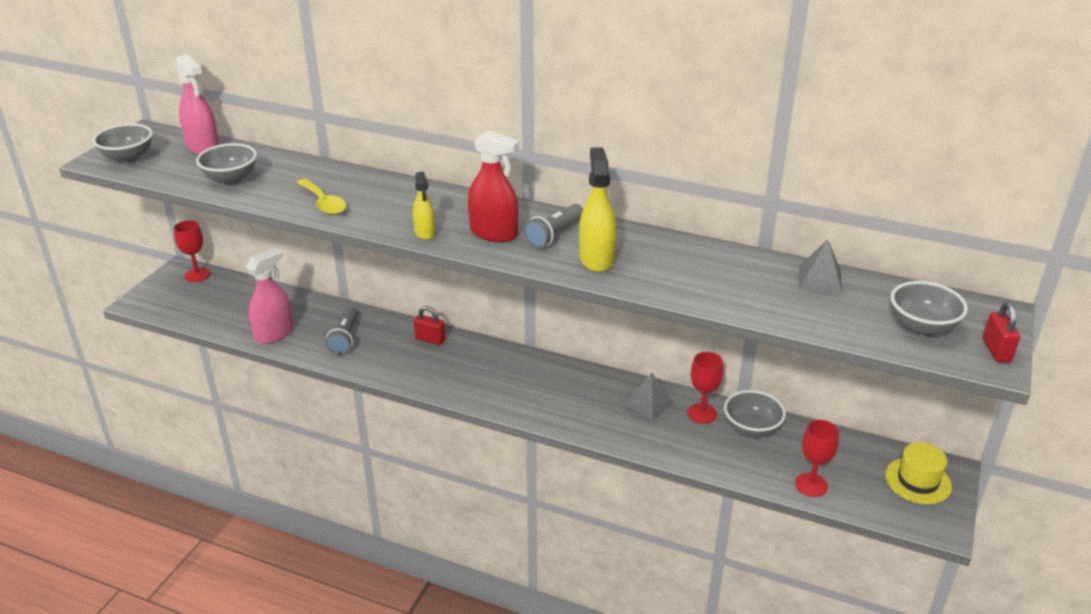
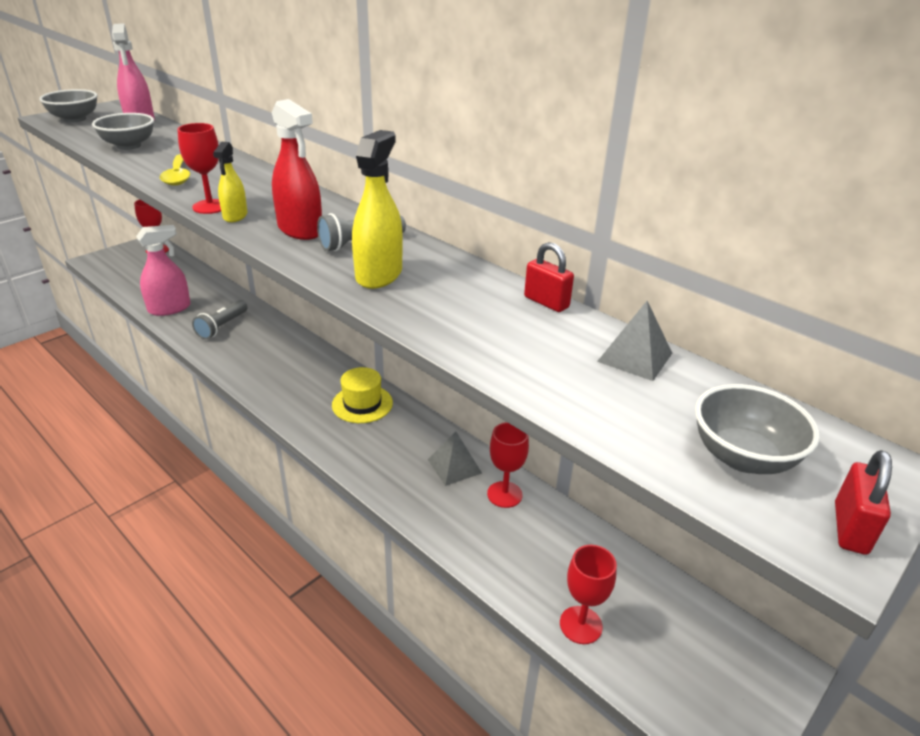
camera: 20 degrees right, 0 degrees up
red padlock [414,306,446,345] -> red padlock moved to [524,242,574,312]
grey bowl [724,390,786,438] -> none
yellow hat [885,442,952,504] -> yellow hat moved to [332,367,393,423]
none -> red goblet [177,123,221,214]

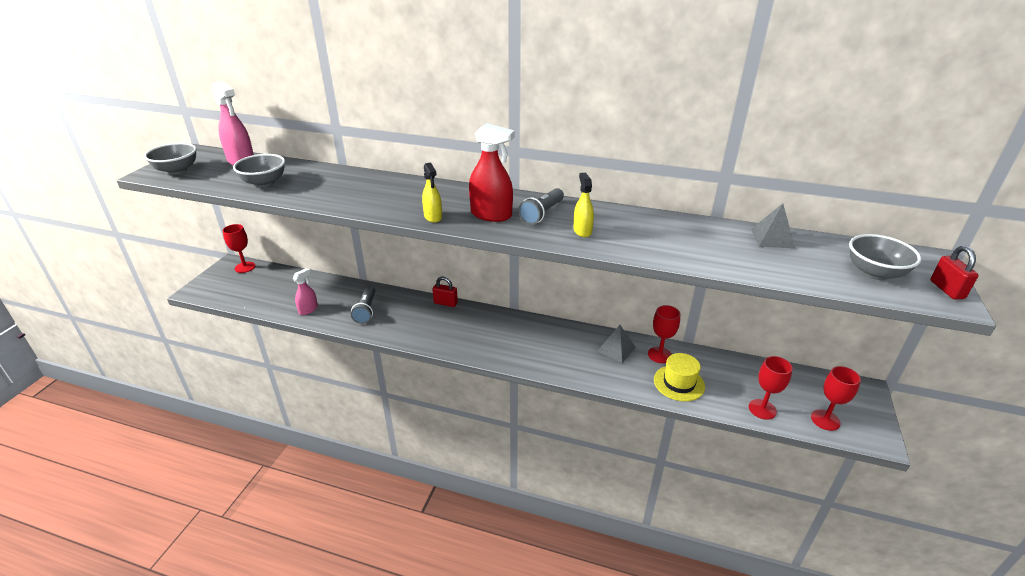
camera: 25 degrees left, 0 degrees up
pink spray bottle [136,225,191,316] -> pink spray bottle [292,268,318,315], size x0.61
yellow spoon [160,154,190,186] -> none
red goblet [177,123,221,214] -> red goblet moved to [811,366,861,431]
yellow hat [332,367,393,423] -> yellow hat moved to [654,353,705,401]
yellow spray bottle [352,130,403,289] -> yellow spray bottle [573,173,594,237], size x0.61
red padlock [524,242,574,312] -> red padlock moved to [432,277,458,307]

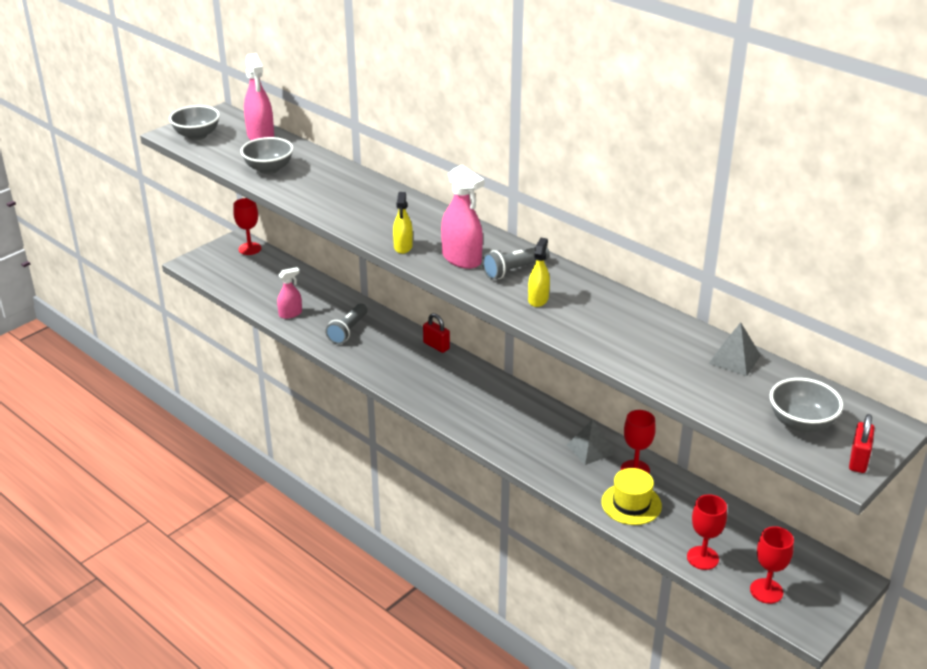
camera: 25 degrees right, 0 degrees up
red spray bottle [469,123,515,222] -> pink spray bottle [441,165,484,269]

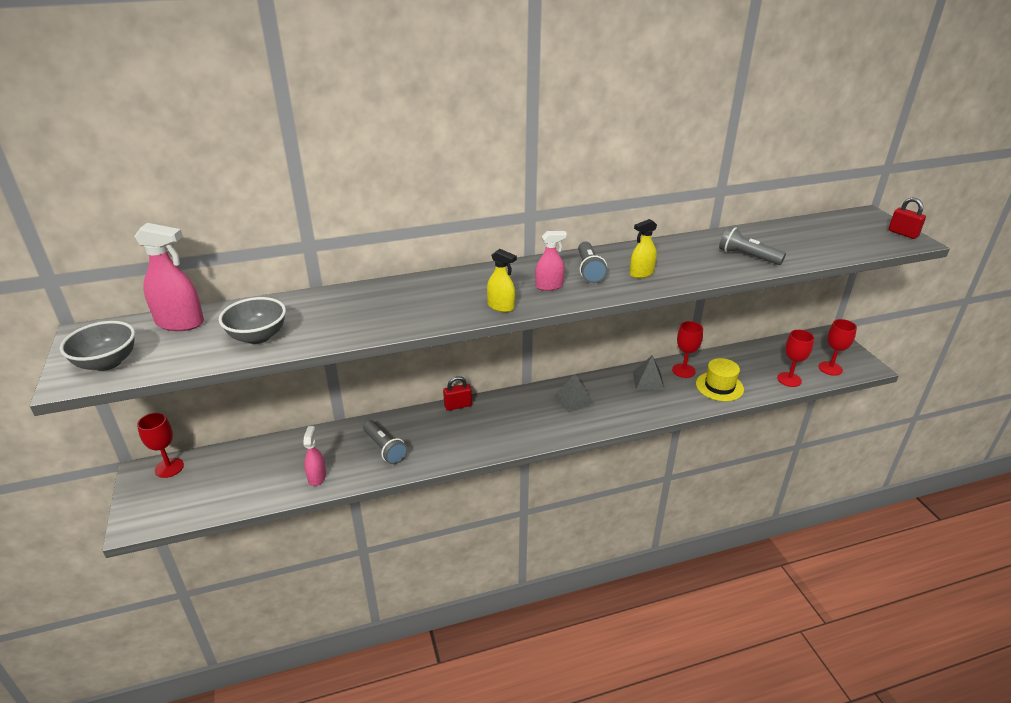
camera: 60 degrees left, 0 degrees up
pink spray bottle [441,165,484,269] -> pink spray bottle [535,231,567,291], size x0.61
yellow spray bottle [528,238,550,307] -> yellow spray bottle turned 75 degrees counterclockwise [630,219,657,278]
grey pyramid [708,322,761,376] -> grey pyramid moved to [553,374,594,413]
grey bowl [770,378,843,433] -> none
none -> grey flashlight [719,226,786,265]

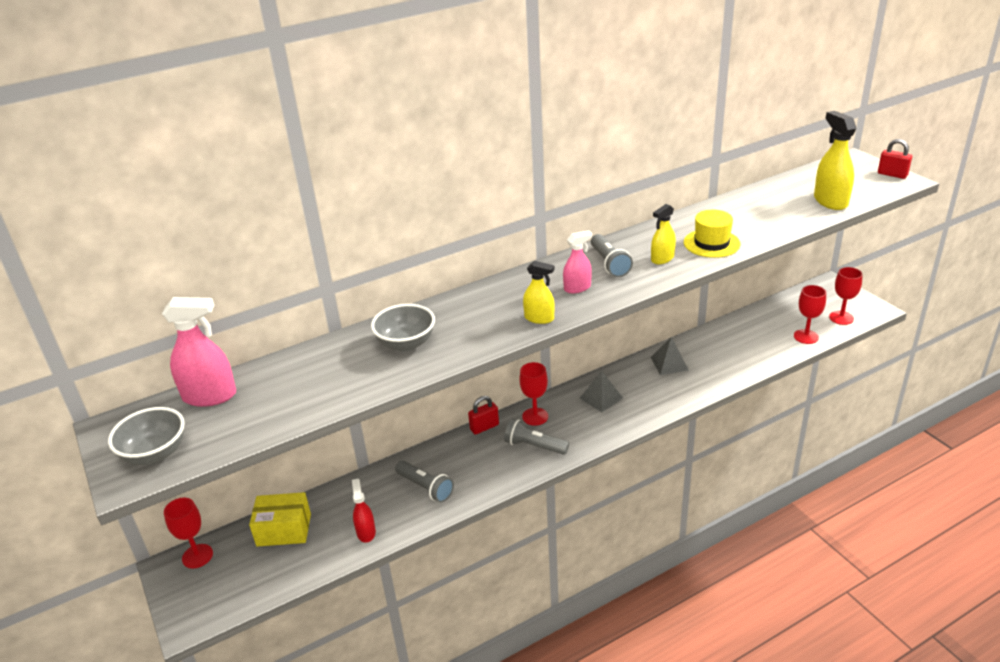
camera: 10 degrees left, 0 degrees up
grey bowl [219,297,286,344] -> grey bowl moved to [371,304,435,352]
pink spray bottle [303,426,326,486] -> red spray bottle [352,479,376,543]
red goblet [672,321,703,378] -> red goblet moved to [519,362,548,426]
yellow hat [696,358,744,401] -> yellow hat moved to [684,210,740,258]
grey flashlight [719,226,786,265] -> grey flashlight moved to [504,419,569,455]
none -> yellow box [249,492,311,547]
none -> yellow spray bottle [814,111,856,210]

